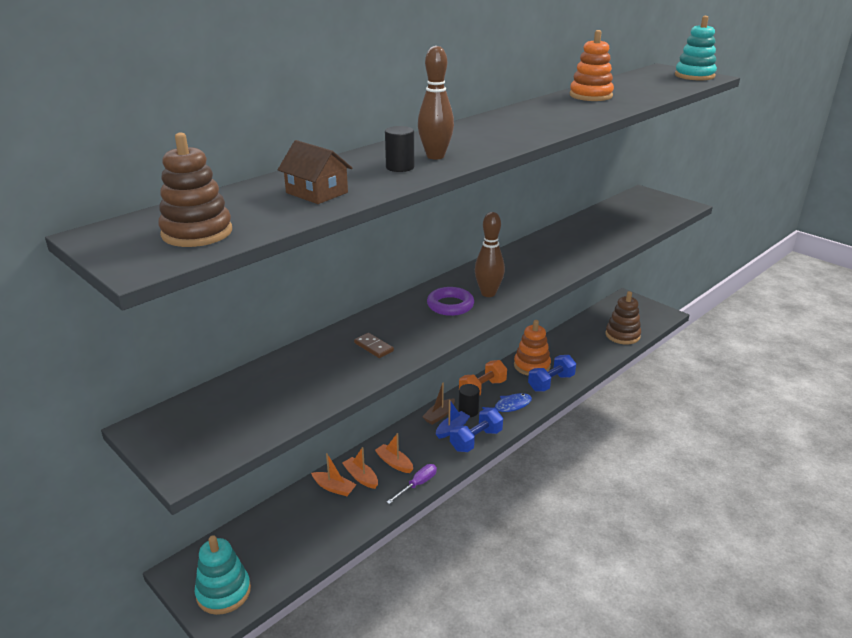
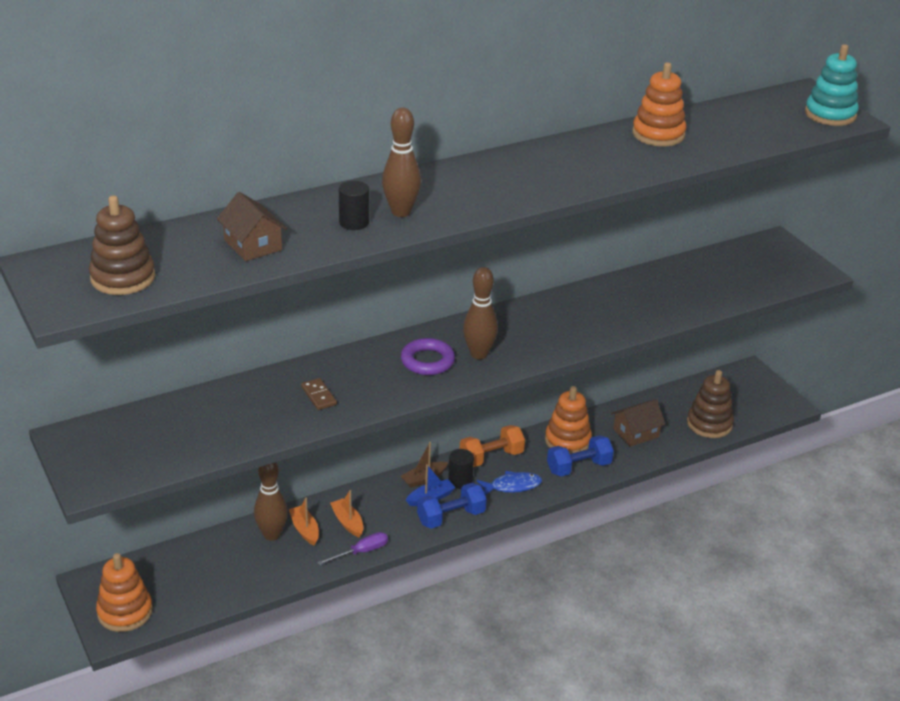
camera: 15 degrees right, 5 degrees up
turquoise stacking toy [195,535,251,615] -> orange stacking toy [96,553,153,632]
orange boat [311,453,357,496] -> brown bowling pin [254,462,288,541]
none -> brown house [611,399,665,447]

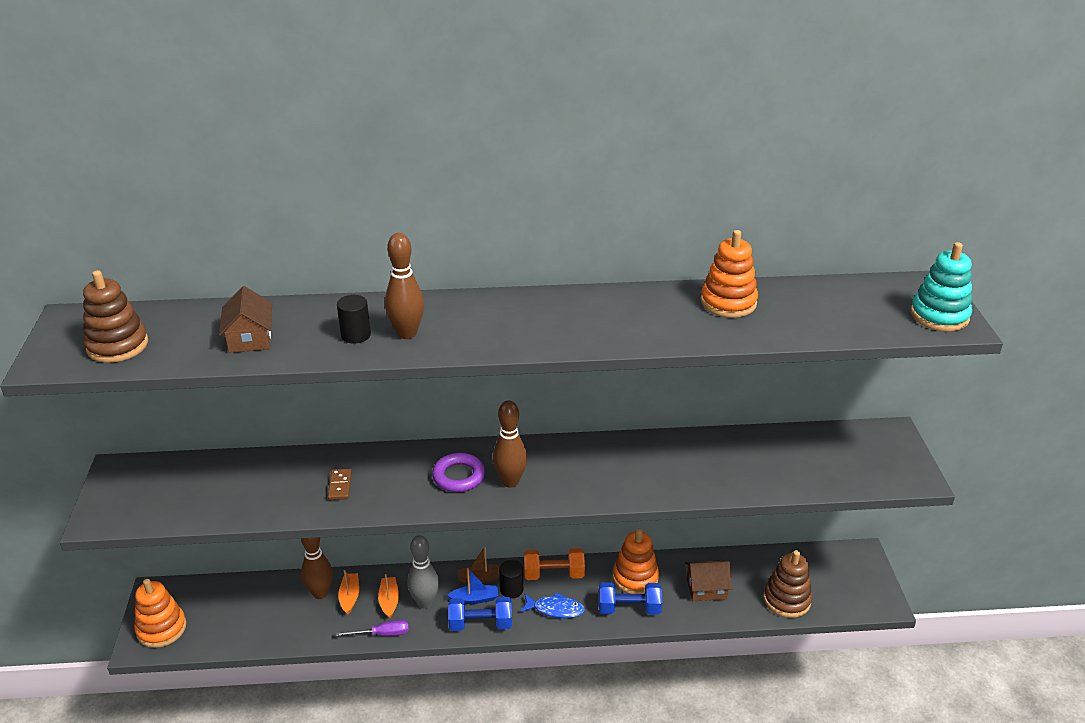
camera: 25 degrees right, 0 degrees up
none -> grey bowling pin [408,535,439,608]

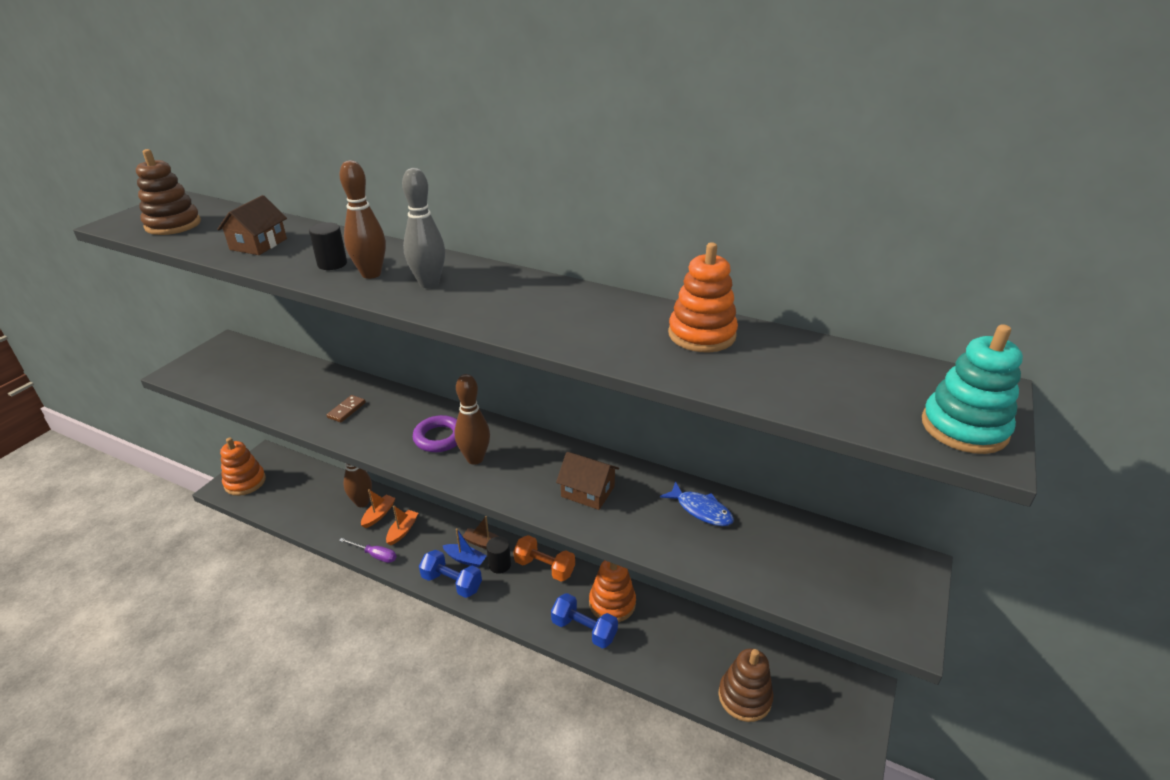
camera: 30 degrees right, 0 degrees up
grey bowling pin [408,535,439,608] -> grey bowling pin moved to [402,168,445,288]
blue fish [520,592,585,618] -> blue fish moved to [660,481,734,526]
brown house [685,560,732,601] -> brown house moved to [556,452,619,510]

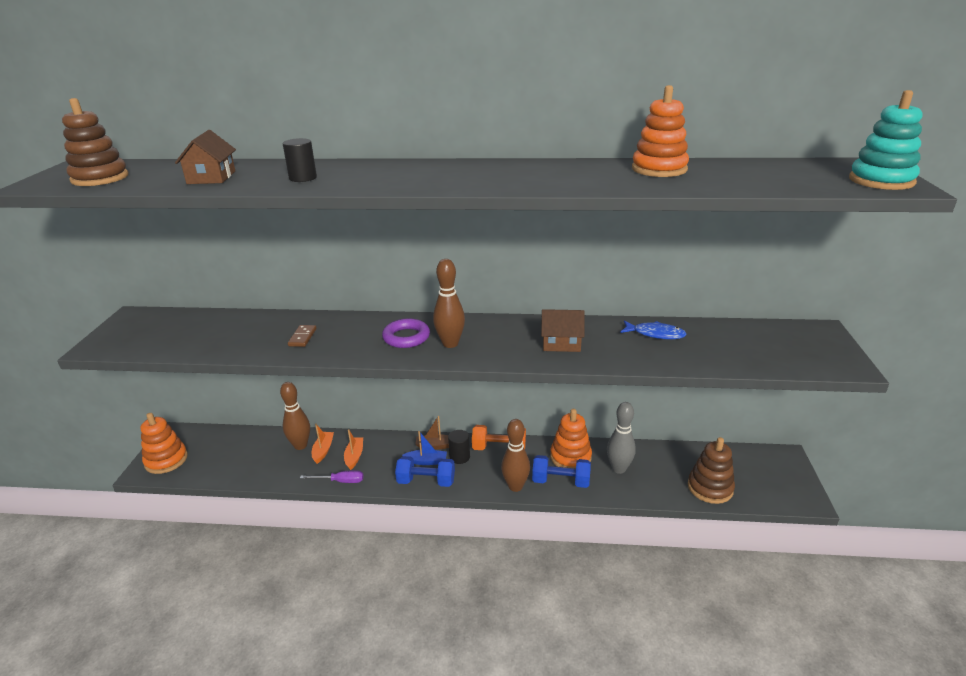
camera: 20 degrees left, 5 degrees down
brown bowling pin [339,160,386,279] -> brown bowling pin moved to [501,419,530,492]
grey bowling pin [402,168,445,288] -> grey bowling pin moved to [607,402,636,474]

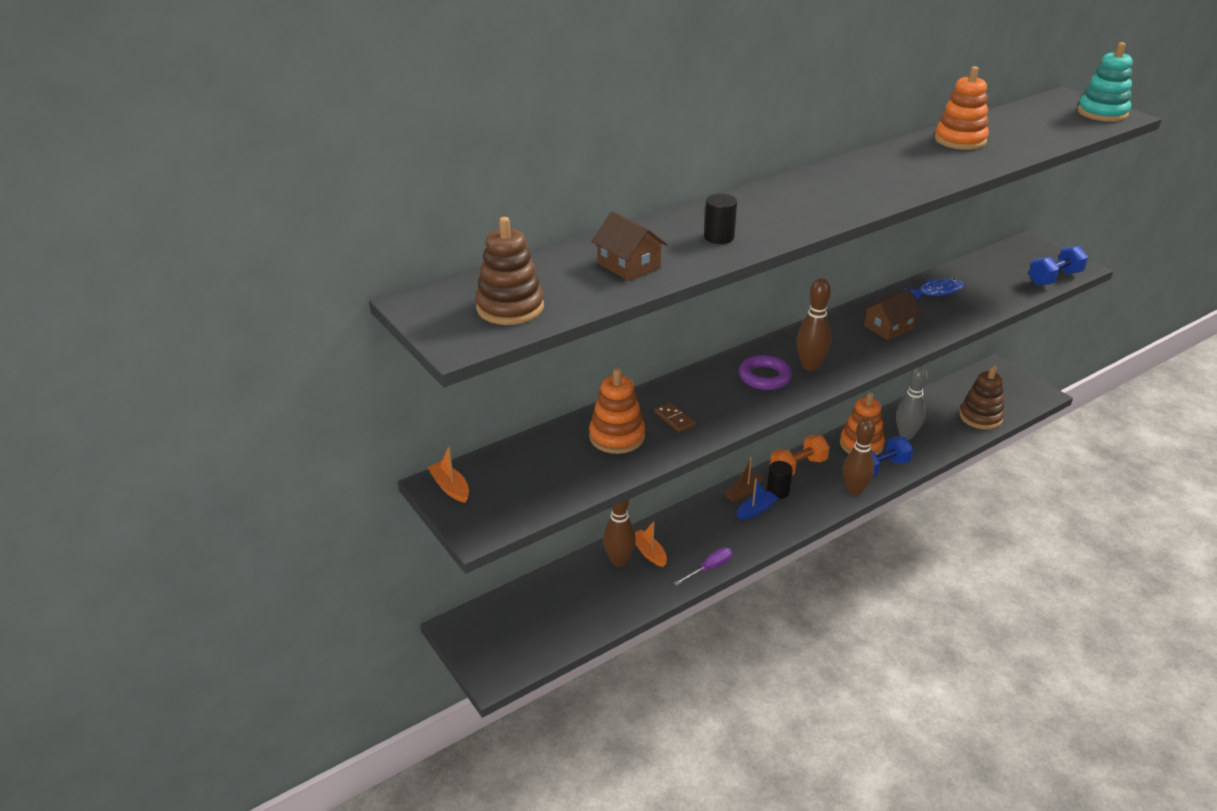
camera: 40 degrees left, 5 degrees up
orange stacking toy [141,413,188,474] -> orange stacking toy moved to [589,368,645,454]
orange boat [344,429,363,470] -> orange boat moved to [427,446,469,503]
blue dumbbell [395,456,455,487] -> blue dumbbell moved to [1029,246,1088,286]

